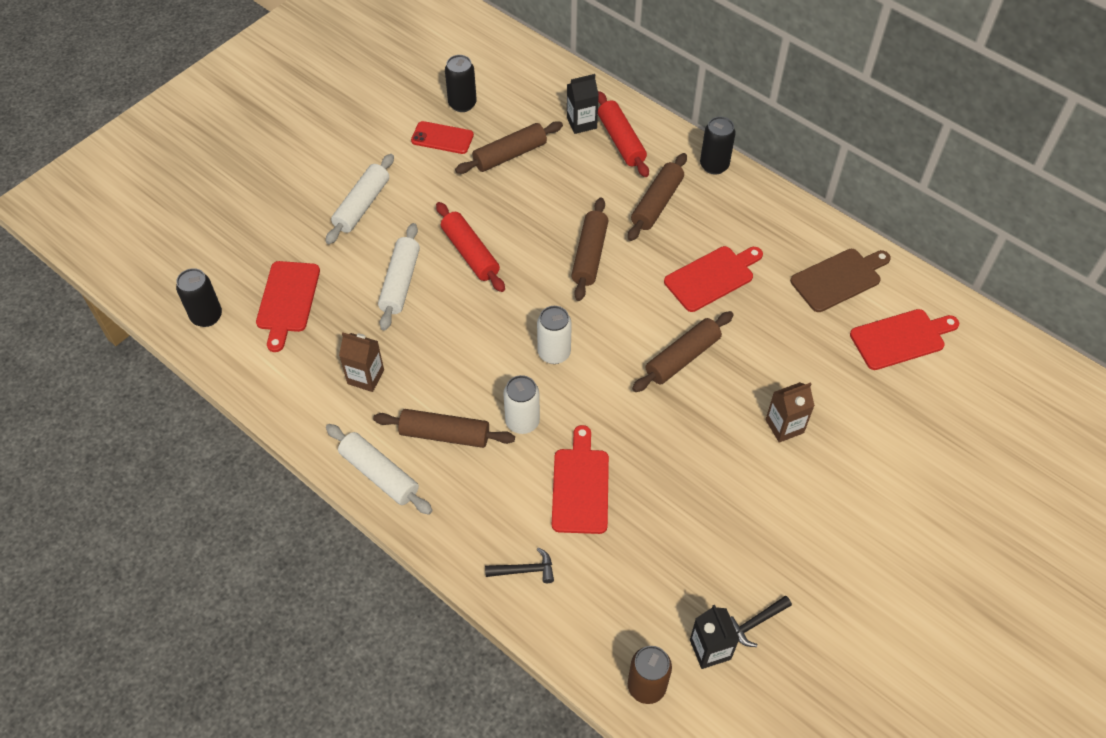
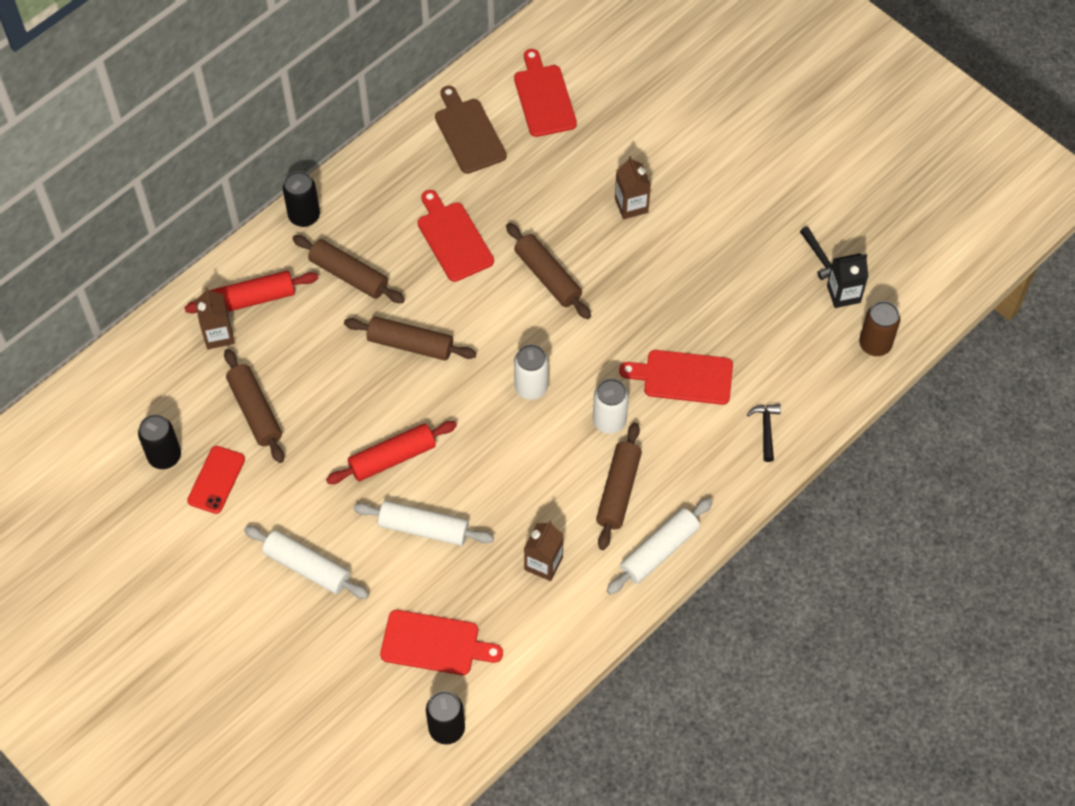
camera: 85 degrees left, 5 degrees up
black carton [567,74,599,134] -> brown carton [195,287,235,349]

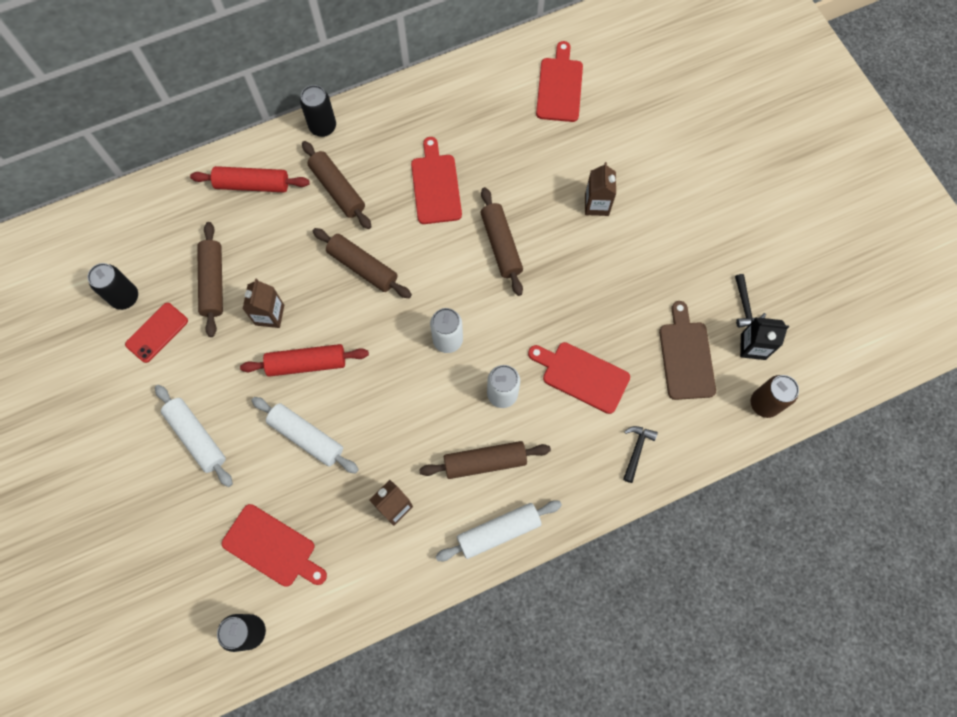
camera: 20 degrees right, 10 degrees up
brown carton [195,287,235,349] -> brown carton moved to [243,279,284,328]
brown cutting board [435,86,507,174] -> brown cutting board moved to [659,301,716,400]
brown rolling pin [596,422,642,550] -> brown rolling pin turned 45 degrees clockwise [419,441,551,479]

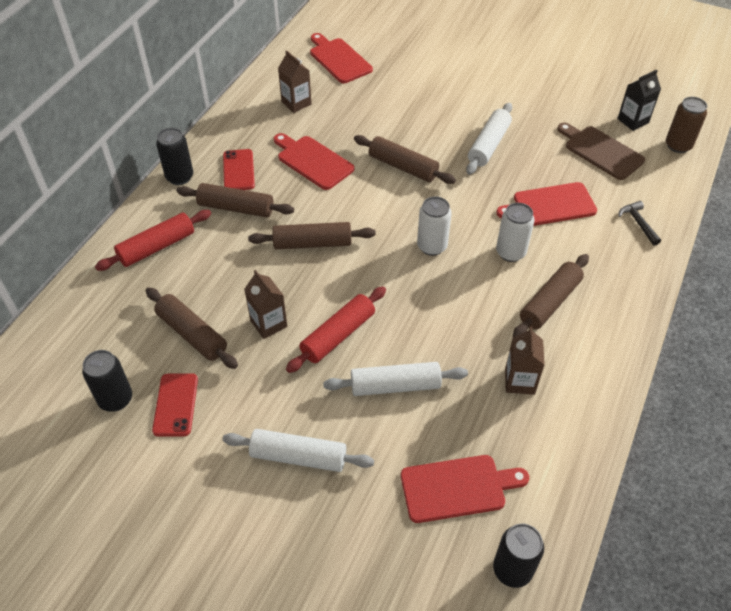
camera: 40 degrees left, 20 degrees down
white rolling pin [436,500,562,561] -> white rolling pin moved to [466,103,512,175]
brown carton [585,162,616,216] -> brown carton moved to [278,50,312,113]
black hammer [735,274,766,328] -> none
none -> red phone [223,149,255,190]

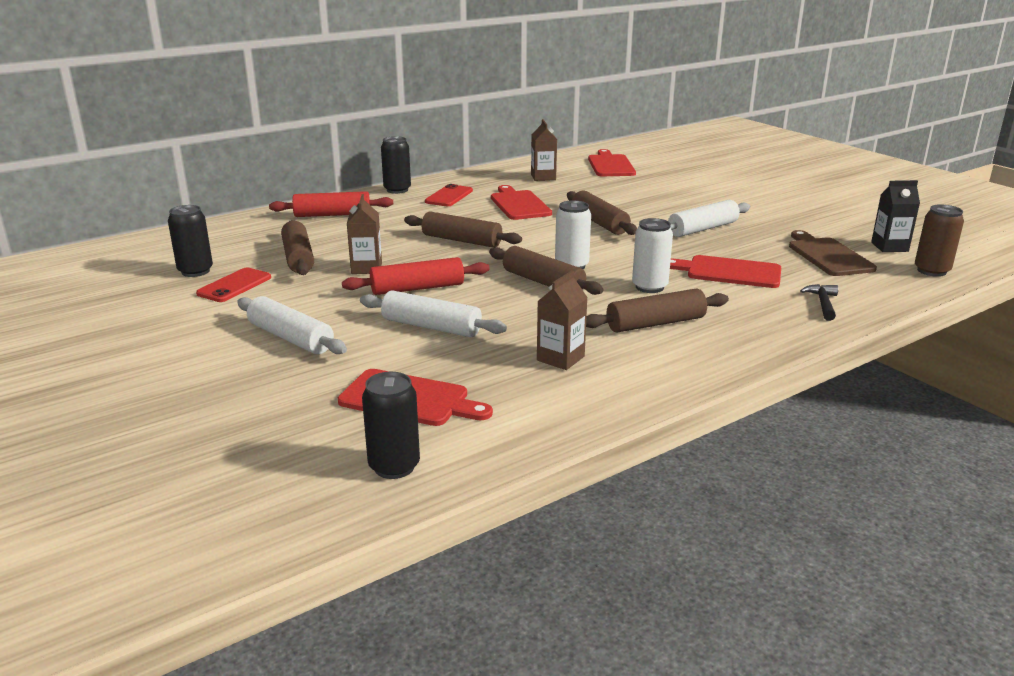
camera: 30 degrees right, 25 degrees down
brown rolling pin [176,183,294,217] -> brown rolling pin moved to [489,246,604,295]

